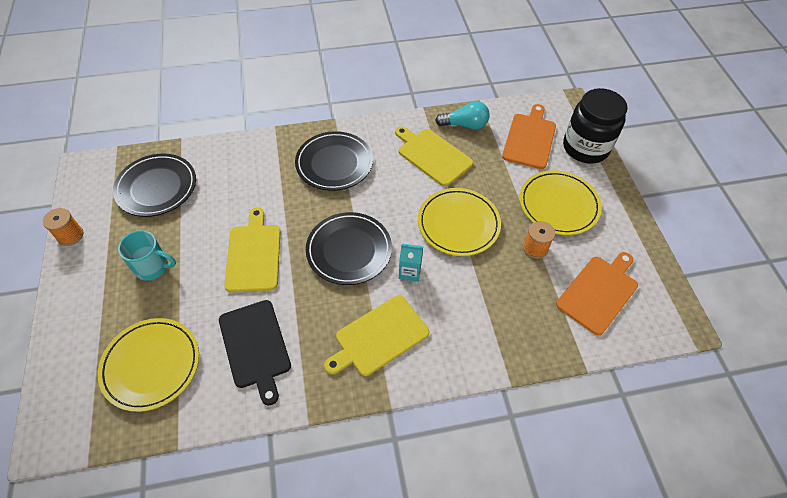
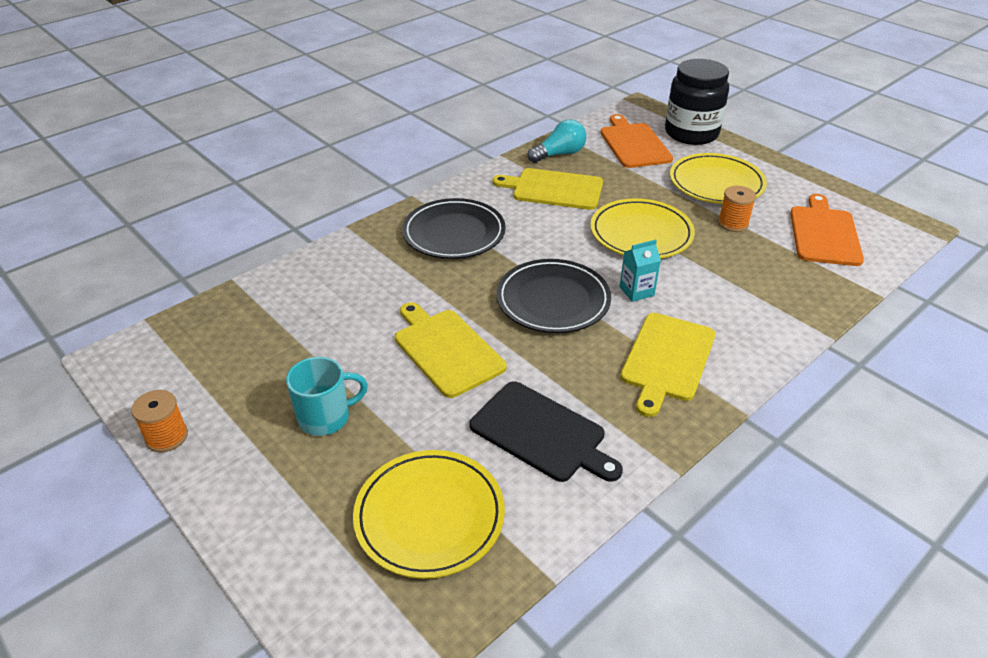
camera: 30 degrees left, 15 degrees down
black plate [113,154,196,217] -> none

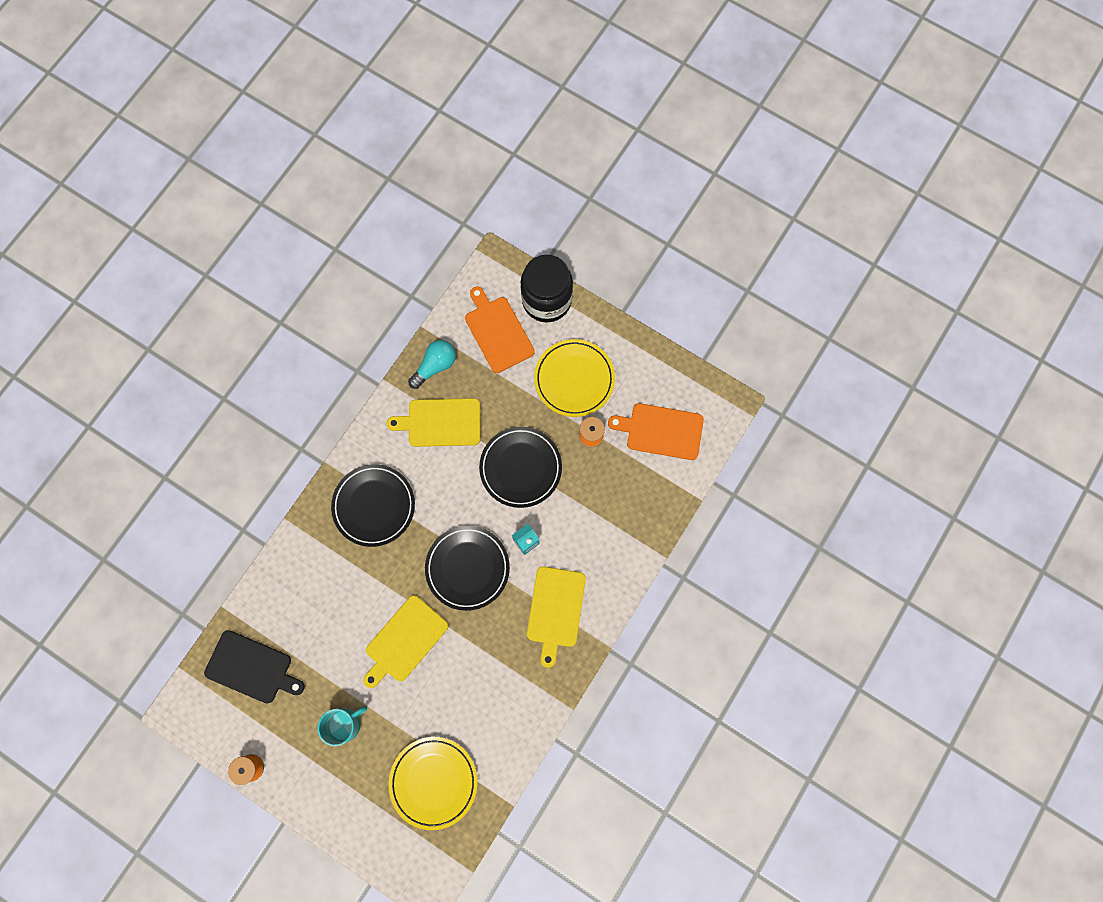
camera: 15 degrees left, 35 degrees up
yellow cutting board [395,302,507,398] -> yellow cutting board turned 90 degrees counterclockwise [363,595,449,688]
black cutting board [469,381,623,482] -> black cutting board moved to [204,630,305,703]
yellow plate [590,199,695,258] -> black plate [479,427,562,508]
orange cutting board [790,194,864,266] -> orange cutting board turned 75 degrees counterclockwise [608,403,704,460]

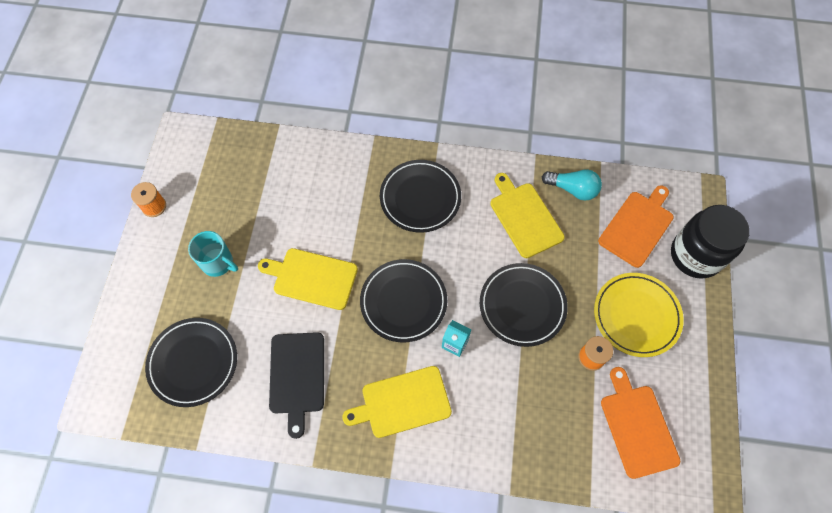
camera: 65 degrees right, 10 degrees down
black cutting board [204,630,305,703] -> black cutting board moved to [269,332,324,439]
yellow plate [388,737,478,830] -> black plate [145,318,237,407]

